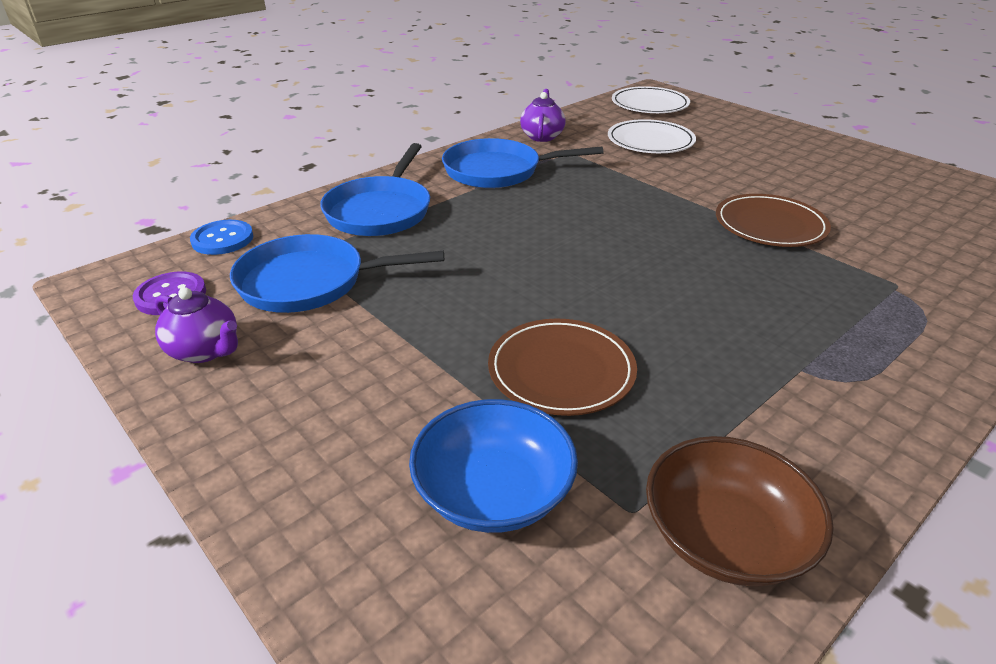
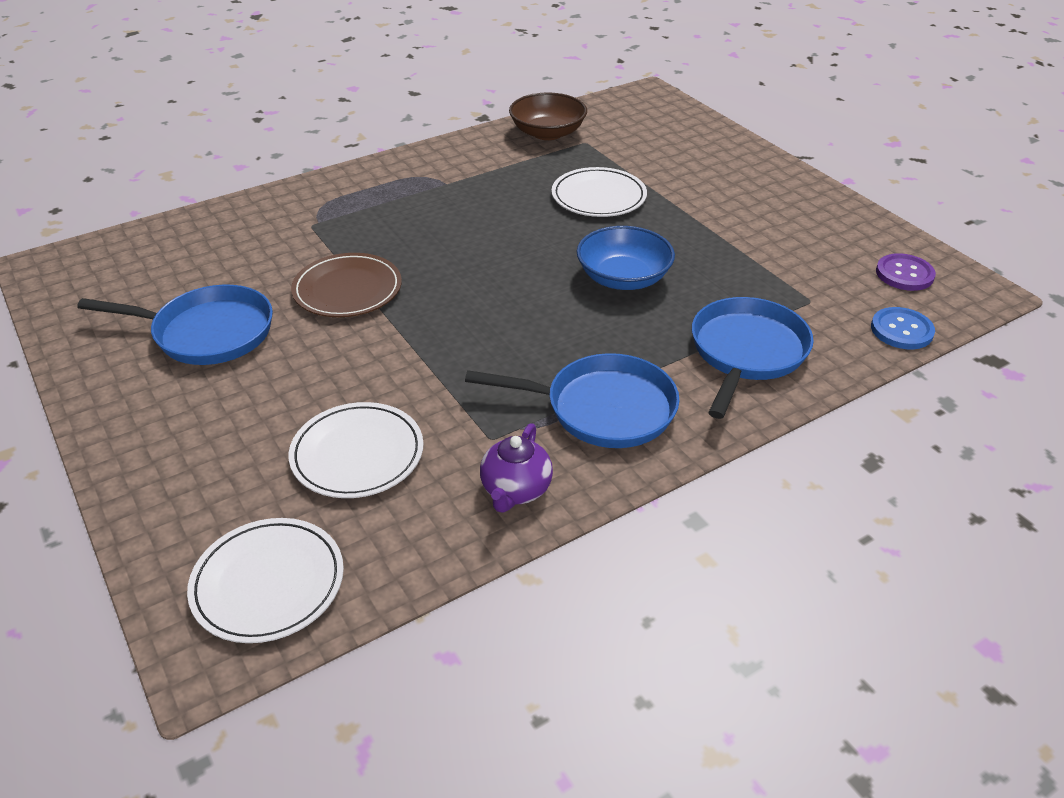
camera: 170 degrees left, 5 degrees up
purple teapot [155,287,238,363] -> none
blue pan [230,234,444,313] -> blue pan moved to [77,285,273,365]
blue bowl [409,399,578,533] -> blue bowl moved to [577,226,675,290]
brown plate [488,318,637,416] -> white plate [552,167,647,217]

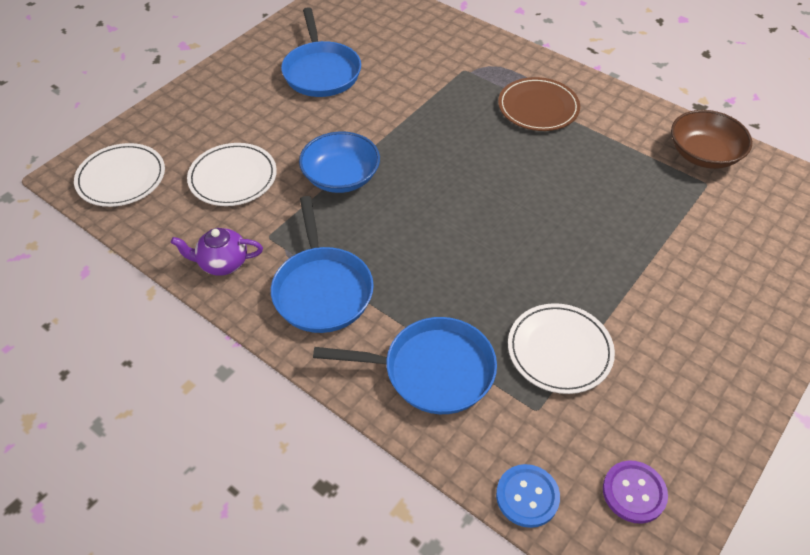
camera: 70 degrees right, 10 degrees up
brown plate [291,253,402,317] -> brown plate moved to [498,77,580,131]
white plate [552,167,647,217] -> white plate moved to [508,303,615,394]
blue bowl [577,226,675,290] -> blue bowl moved to [299,132,380,193]

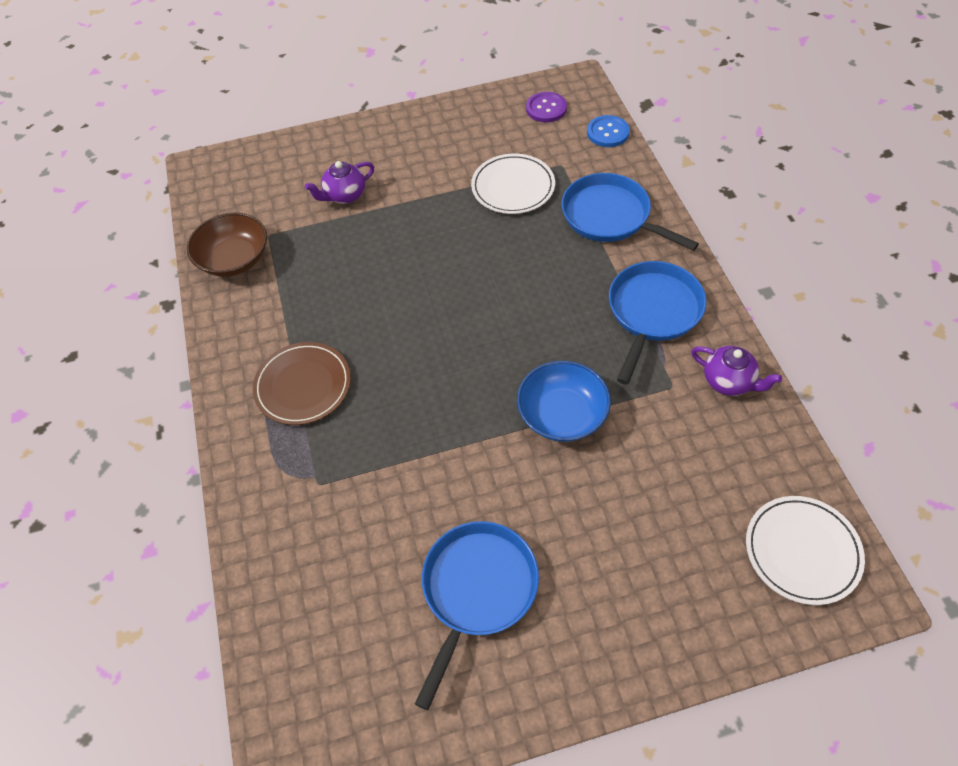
camera: 140 degrees left, 5 degrees up
white plate [187,143,277,206] -> none
none -> purple teapot [305,161,374,204]

